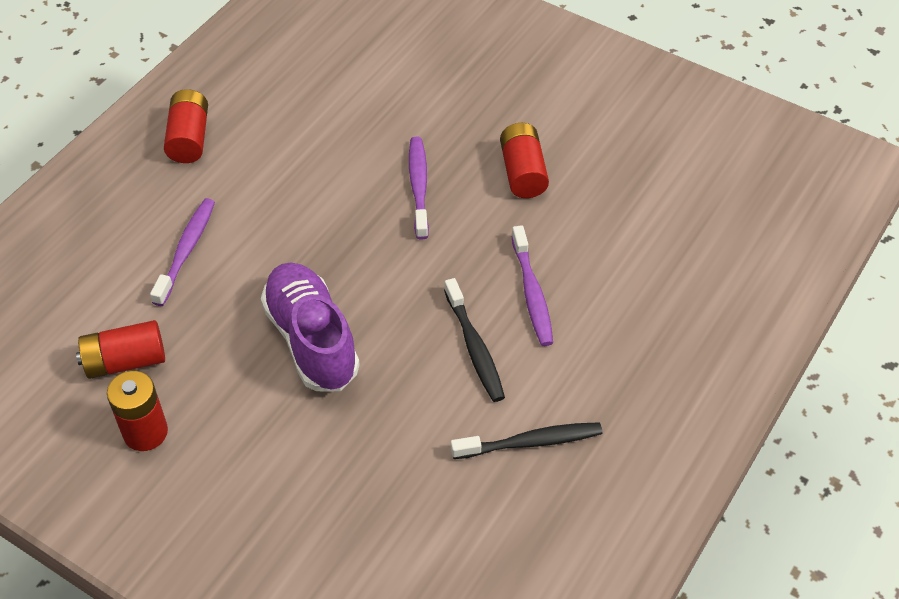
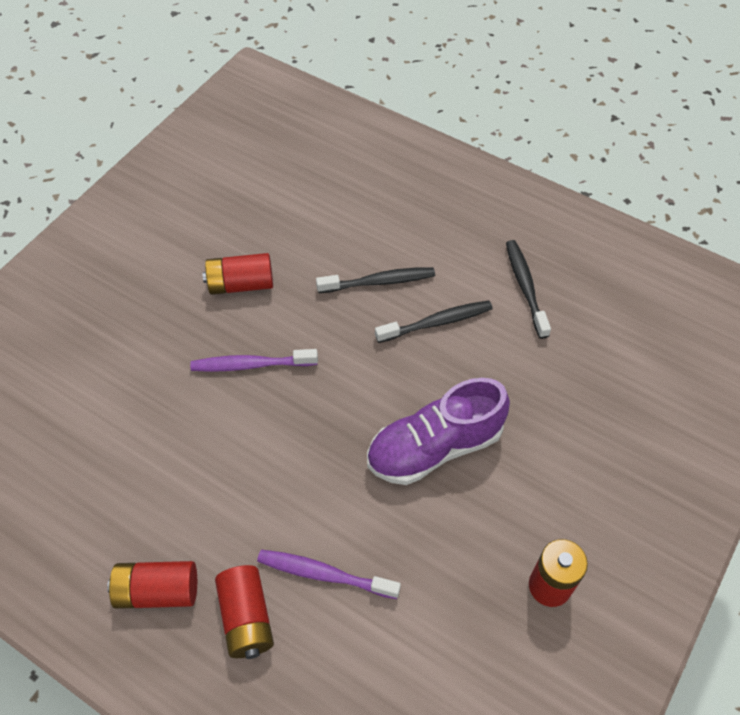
camera: 90 degrees left, 5 degrees up
red battery [76,320,165,379] -> red battery moved to [215,565,274,659]
purple toothbrush [511,225,553,346] -> black toothbrush [316,267,435,293]

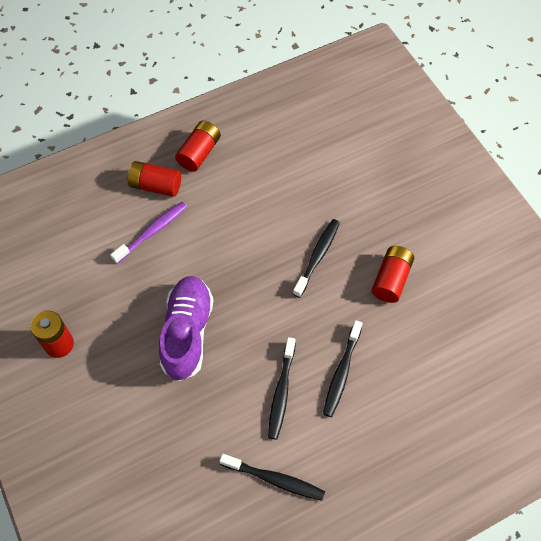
camera: 120 degrees right, 5 degrees up
purple toothbrush [190,349,318,372] -> black toothbrush [293,219,340,298]

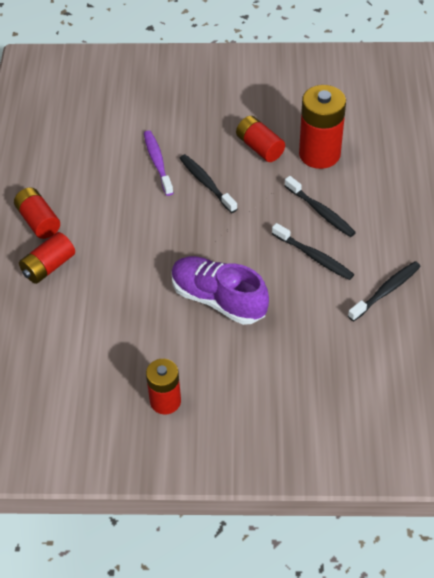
camera: 60 degrees left, 10 degrees down
purple toothbrush [110,202,187,264] -> purple toothbrush moved to [144,130,173,196]
none -> red battery [299,85,346,169]

